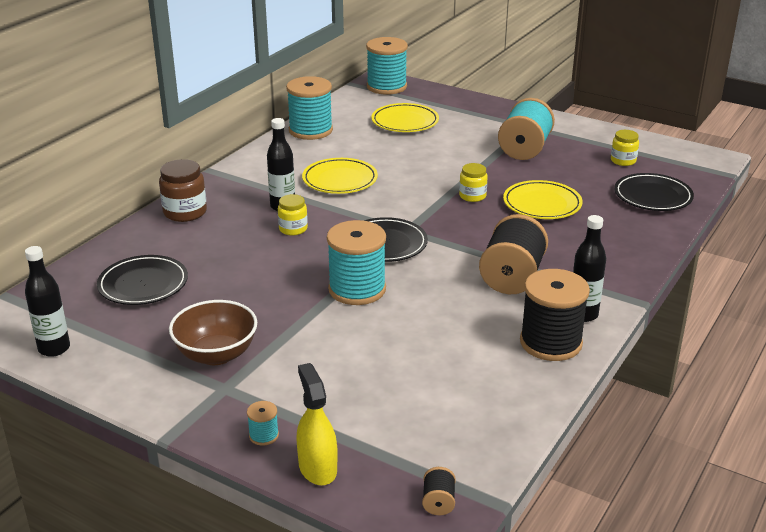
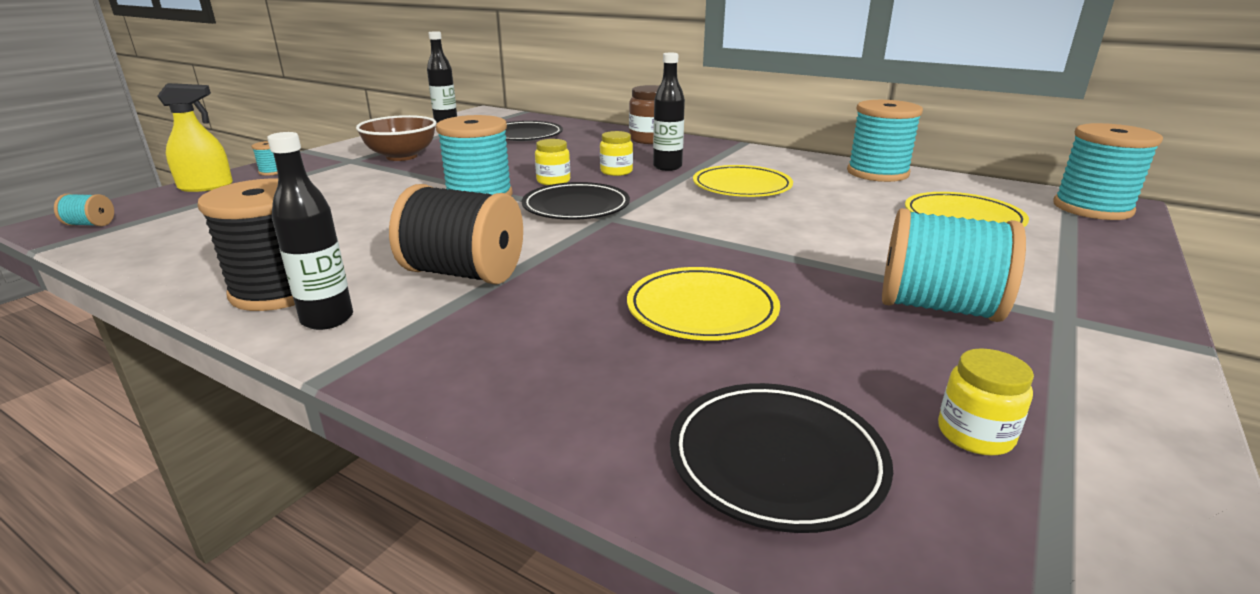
camera: 90 degrees right, 5 degrees down
black spool [422,467,456,515] -> turquoise spool [54,194,114,226]
yellow jar [459,163,488,202] -> yellow jar moved to [535,139,570,185]

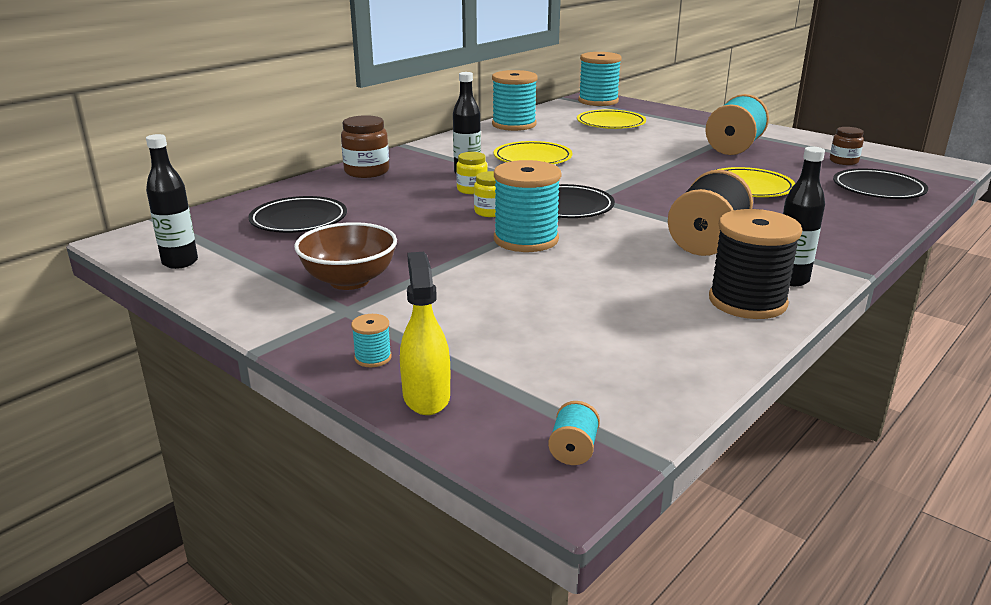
camera: 80 degrees left, 0 degrees up
yellow jar [938,348,1034,456] -> brown jar [830,127,864,165]

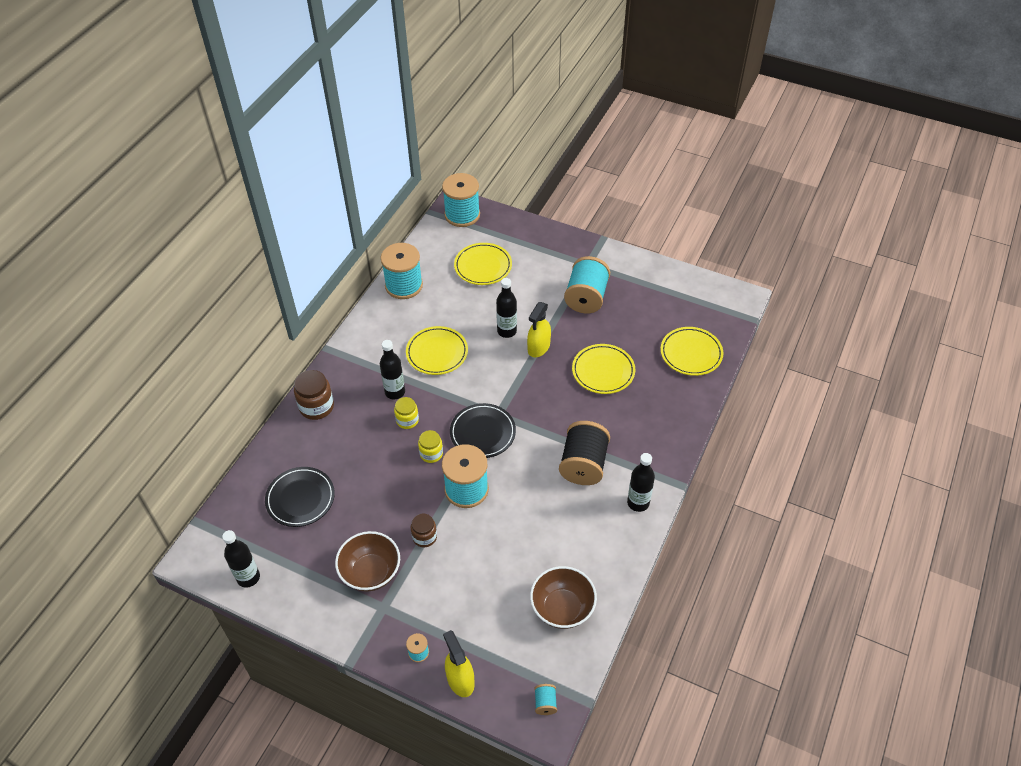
camera: 15 degrees left, 25 degrees up
black spool [709,209,802,319] -> none
brown jar [830,127,864,165] -> brown jar moved to [411,514,437,547]
black plate [833,169,928,199] -> yellow plate [660,327,723,376]
none -> black bottle [496,278,517,338]
none -> yellow spray bottle [527,302,551,357]
none -> brown bowl [530,566,597,629]

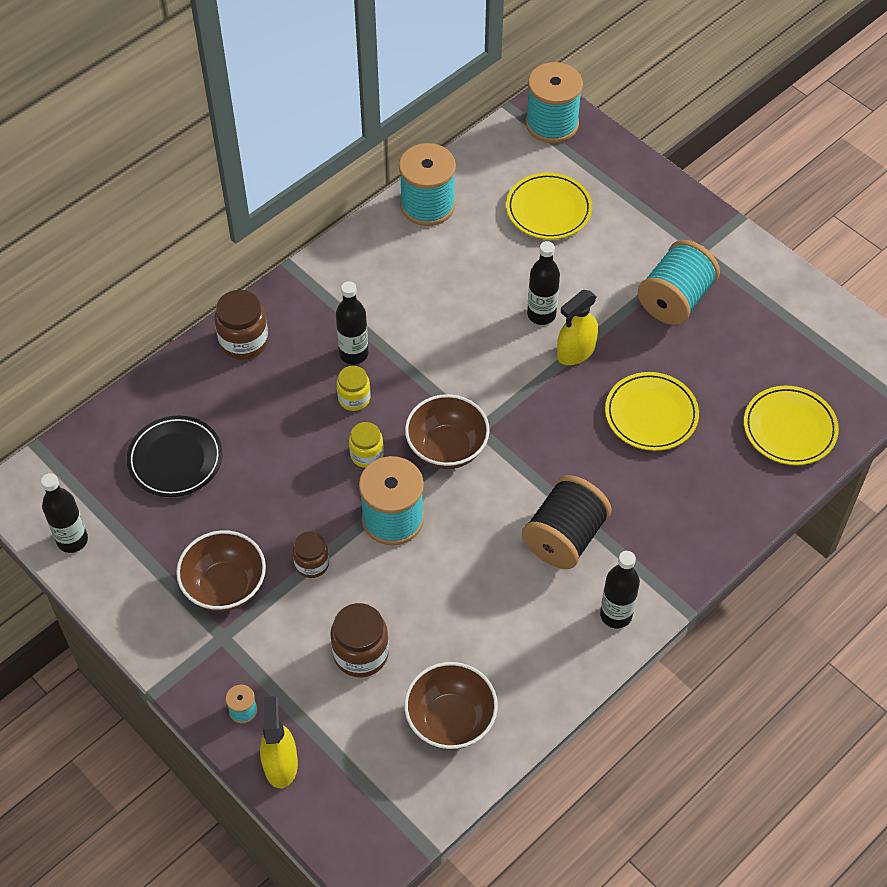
camera: 20 degrees right, 5 degrees up
yellow plate [406,326,468,375] -> none
black plate [450,403,516,458] -> brown bowl [405,394,490,469]
turquoise spool [534,684,557,715] -> none
none -> brown jar [330,603,389,678]

